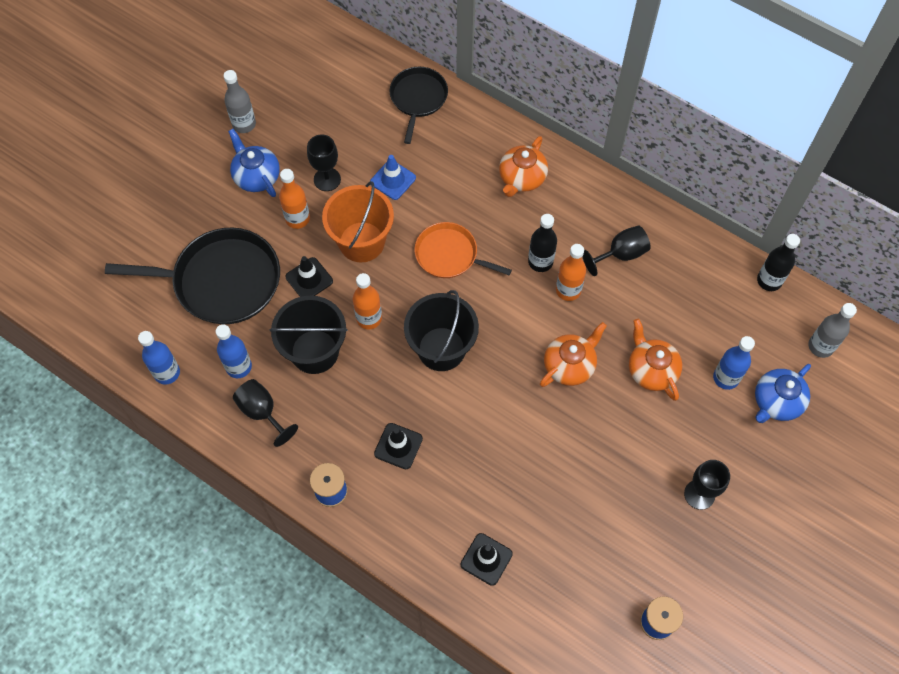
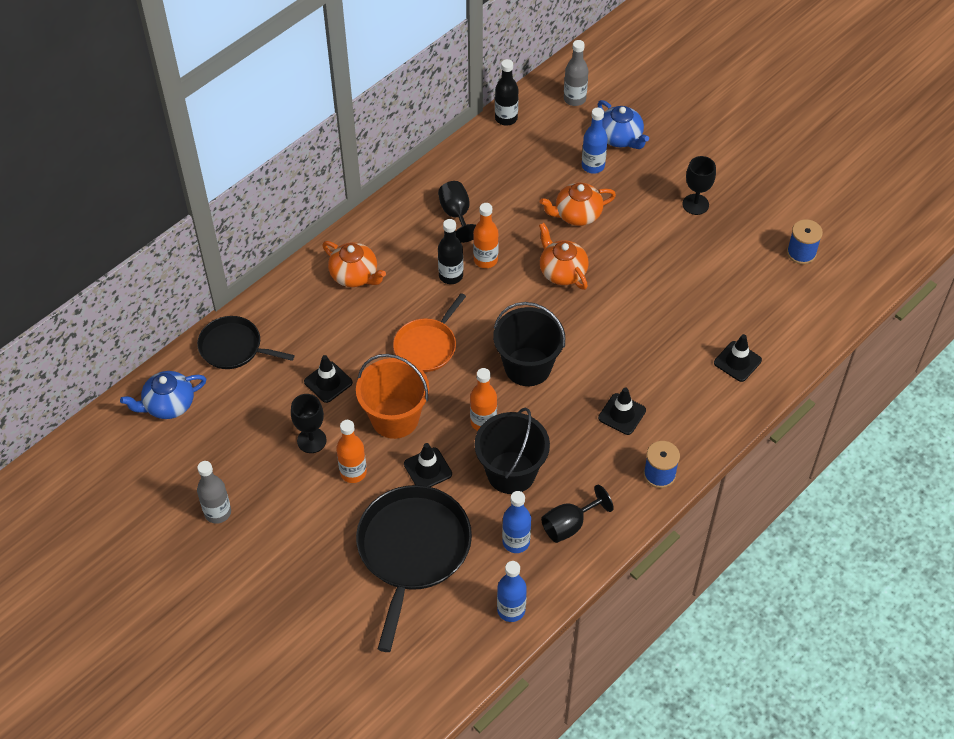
camera: 80 degrees left, 10 degrees down
blue teapot [228,129,280,197] -> blue teapot moved to [120,371,206,419]
blue traffic cone [370,155,416,200] -> black traffic cone [304,355,353,403]

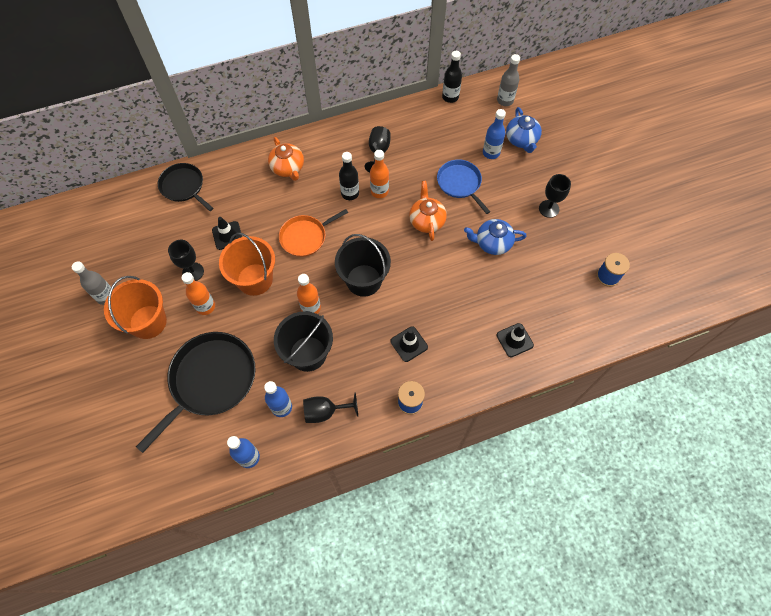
camera: 25 degrees right, 10 degrees up
blue teapot [120,371,206,419] -> blue teapot moved to [464,219,527,255]
black traffic cone [404,443,452,487] -> none
orange teapot [540,183,616,226] -> blue pan [437,159,490,214]
none -> orange bucket [104,276,167,339]

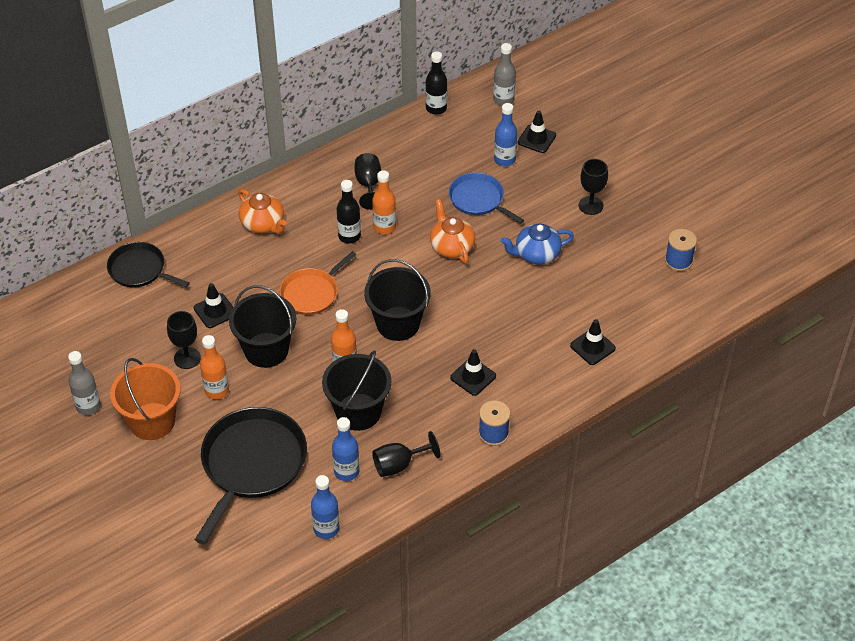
camera: 15 degrees left, 15 degrees down
orange bucket [219,233,275,296] -> black bucket [229,285,296,368]
blue teapot [506,107,542,153] -> black traffic cone [518,111,556,153]

